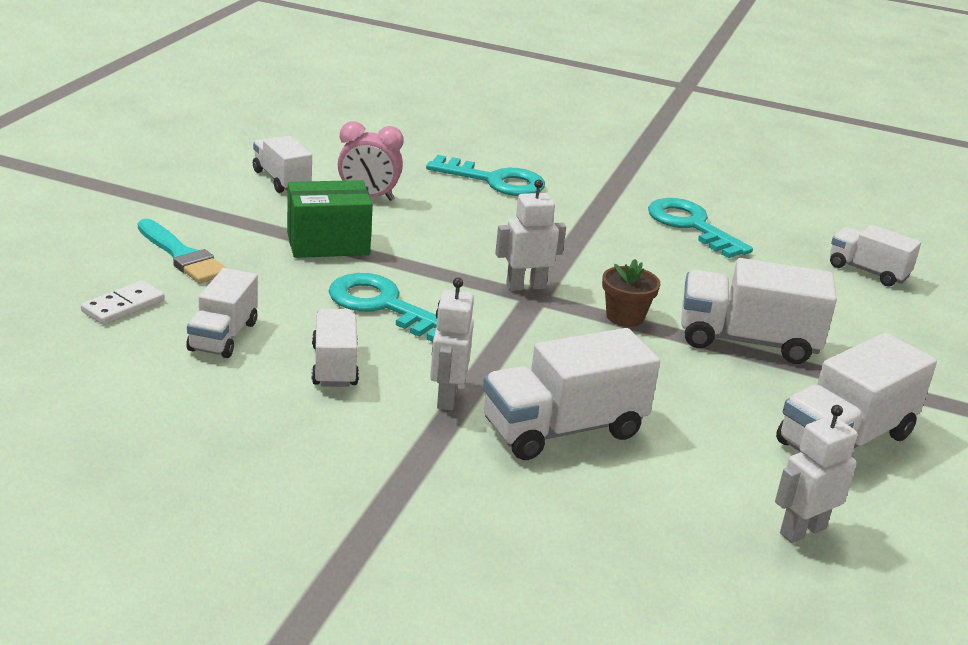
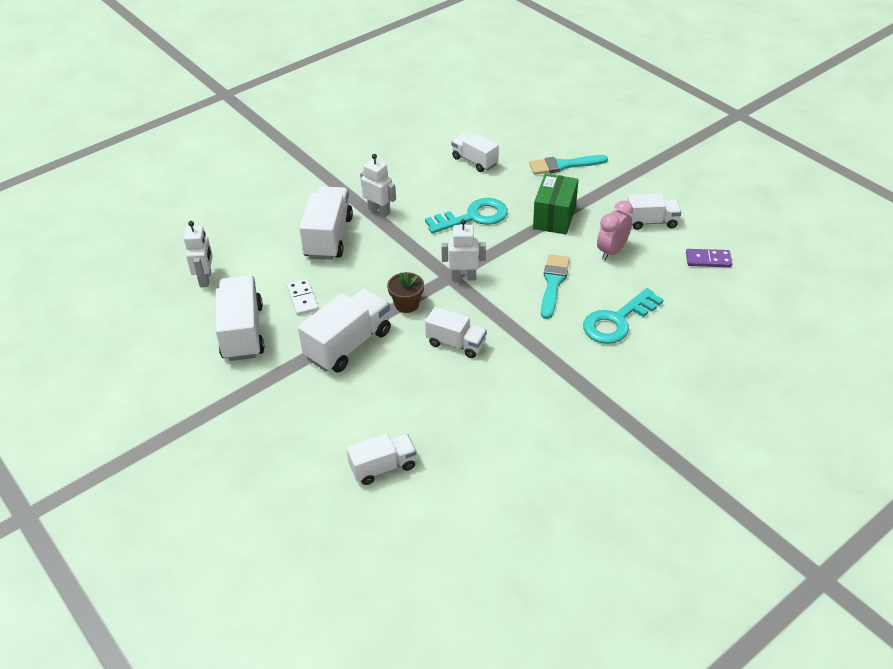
camera: 125 degrees right, 15 degrees up
white domino [81,280,165,325] -> white domino moved to [287,279,319,315]
white truck [311,309,359,387] -> white truck moved to [425,307,487,358]
white robot [495,180,566,291] -> white robot turned 105 degrees counterclockwise [441,219,486,281]
turquoise key [648,198,753,258] -> none
none -> turquoise brush [541,254,570,319]
none -> purple domino [686,249,732,267]

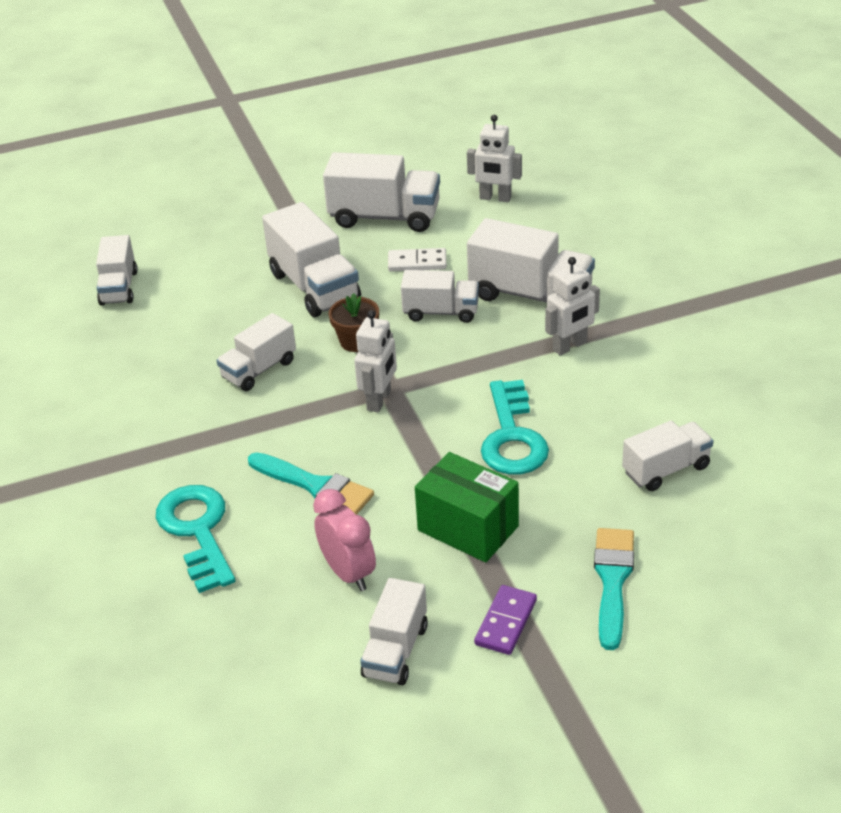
camera: 110 degrees right, 5 degrees down
purple domino [686,249,732,267] -> purple domino moved to [474,585,537,655]
none -> white truck [401,270,479,323]

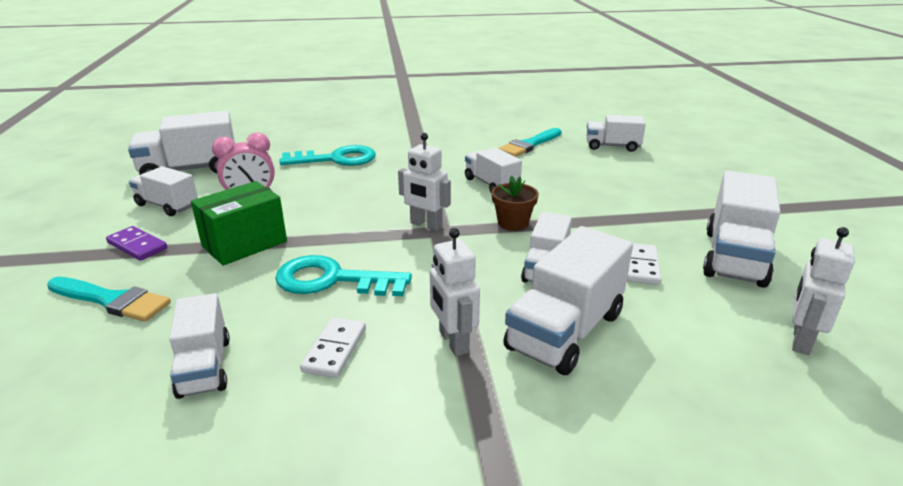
camera: 100 degrees right, 10 degrees down
turquoise brush [248,452,374,515] -> turquoise brush moved to [498,128,561,157]
white truck [262,202,361,317] -> white truck moved to [128,111,235,175]
none -> white domino [300,317,366,378]

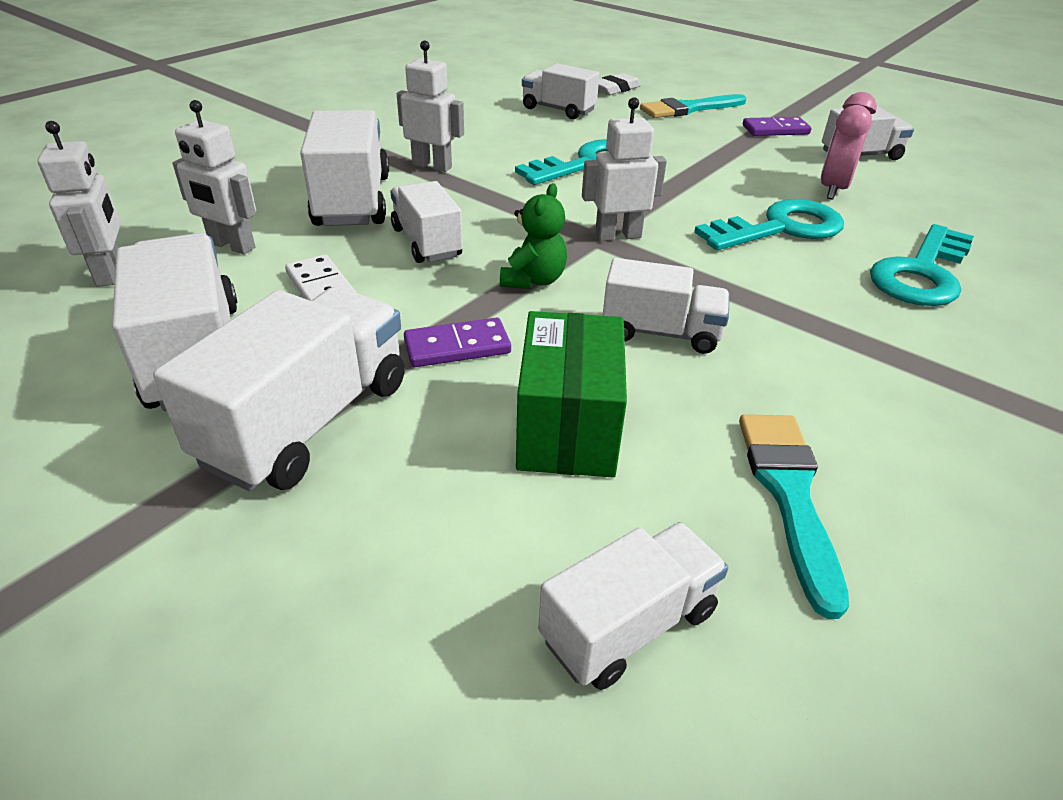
camera: 135 degrees right, 10 degrees up
white truck [128,111,235,175] -> white truck moved to [153,287,405,491]
green box [191,181,287,266] -> green box moved to [516,311,627,477]
white domino [300,317,366,378] -> none
brown flower pot [491,176,539,231] -> green teddy bear [500,183,567,289]
none -> white robot [173,100,256,254]
none -> purple domino [404,318,511,367]
none -> white eraser [598,73,641,95]
none -> turquoise key [694,199,844,250]

